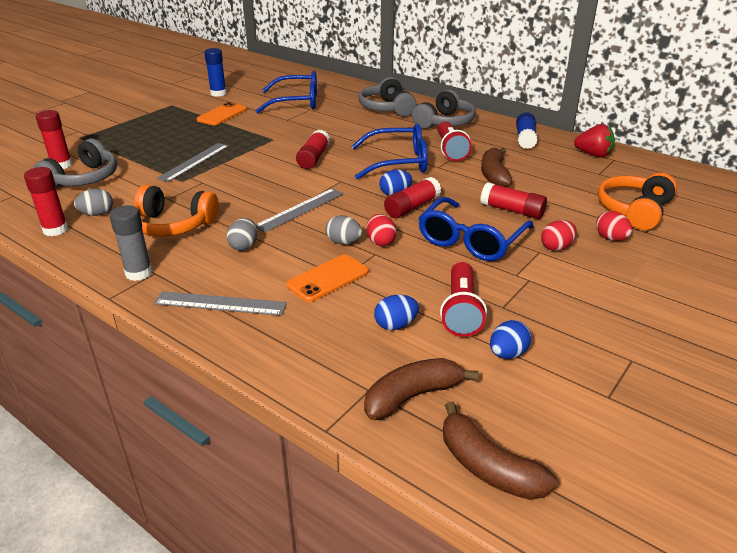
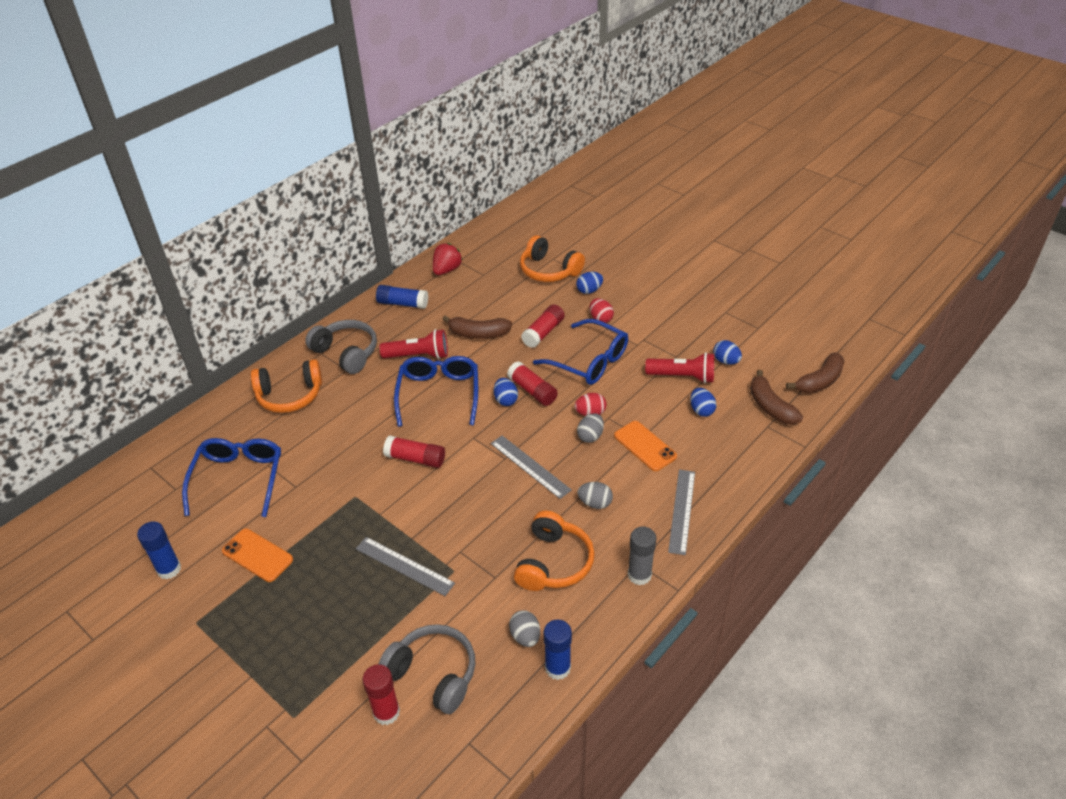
camera: 85 degrees left, 10 degrees up
red glue stick [24,167,68,236] -> blue glue stick [544,619,572,680]
grey headphones [359,77,416,117] -> orange headphones [251,359,322,413]
red egg [596,211,632,241] -> blue egg [576,272,603,294]

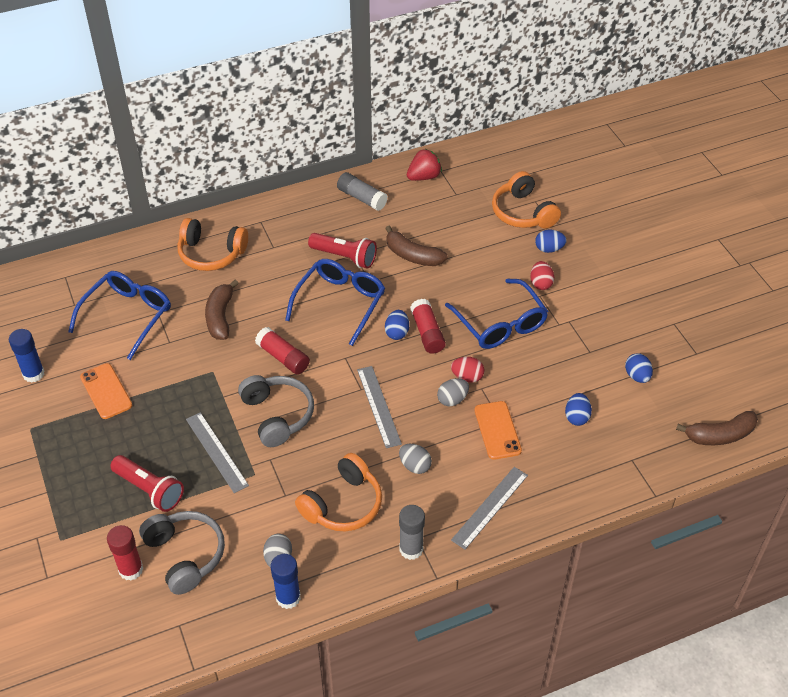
camera: 25 degrees right, 5 degrees up
grey headphones [305,320,377,374] -> grey headphones moved to [238,375,314,447]
blue glue stick [376,285,428,309] -> grey glue stick [337,172,388,211]
red glue stick [521,304,565,348] -> none
red flashlight [645,352,714,383] -> red flashlight moved to [110,455,184,512]
brown banana [750,370,803,425] -> brown banana moved to [205,280,239,340]

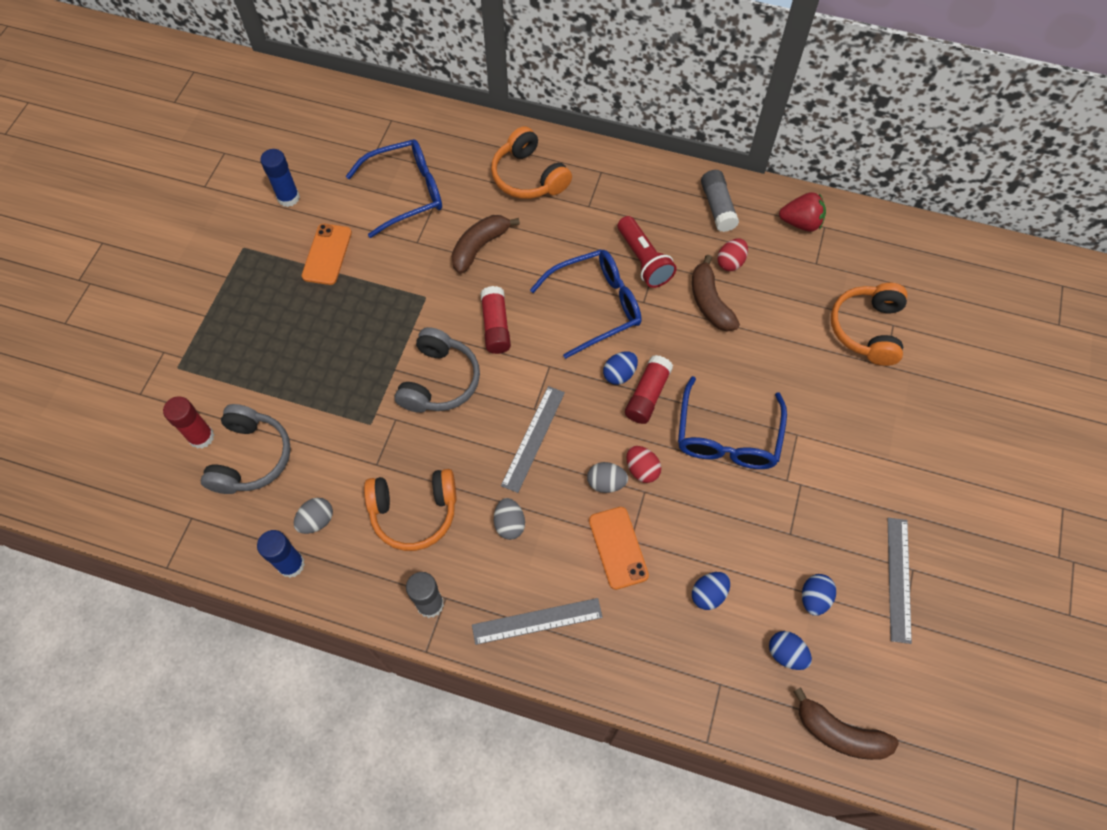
camera: 40 degrees right, 15 degrees up
red flashlight [110,455,184,512] -> none
grey ruler [186,412,249,493] -> grey ruler moved to [888,518,912,644]
orange phone [474,401,522,460] -> orange phone turned 45 degrees counterclockwise [589,507,649,590]
red egg [530,261,554,290] -> red egg moved to [717,238,748,271]
blue egg [535,229,566,253] -> blue egg moved to [769,631,812,670]

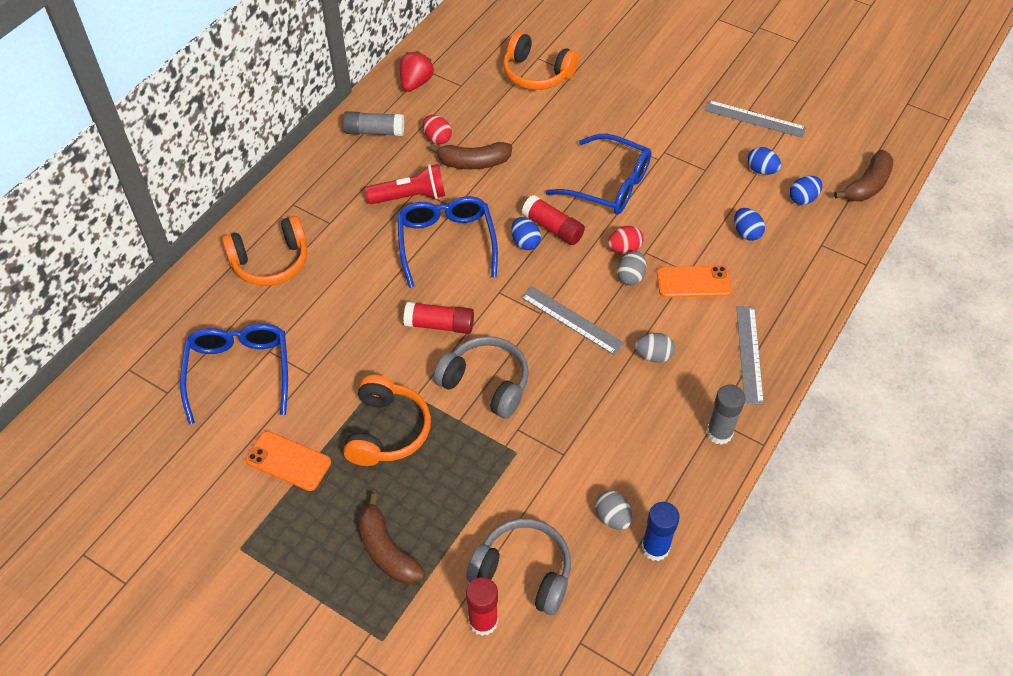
camera: 75 degrees left, 10 degrees down
blue glue stick [260,149,300,207] -> none
orange headphones [364,469,456,551] -> orange headphones moved to [343,375,431,466]
brown banana [451,215,520,274] -> brown banana moved to [358,494,425,584]

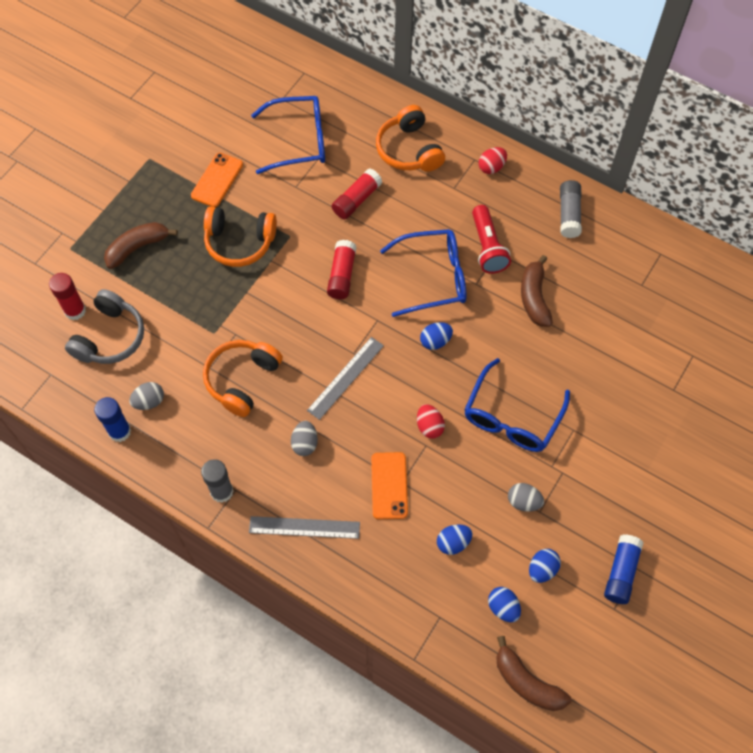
camera: 90 degrees right, 10 degrees up
red strawberry [400,51,434,92] -> none
red egg [423,115,452,144] -> red egg moved to [479,147,507,174]
grey headphones [434,336,529,419] -> none
orange headphones [503,32,579,90] -> orange headphones moved to [203,340,283,417]
red glue stick [522,195,585,245] -> red glue stick moved to [331,169,382,219]
grey egg [617,251,647,285] -> grey egg moved to [508,483,544,512]
grey ruler [705,100,806,138] -> blue glue stick [604,534,644,604]

